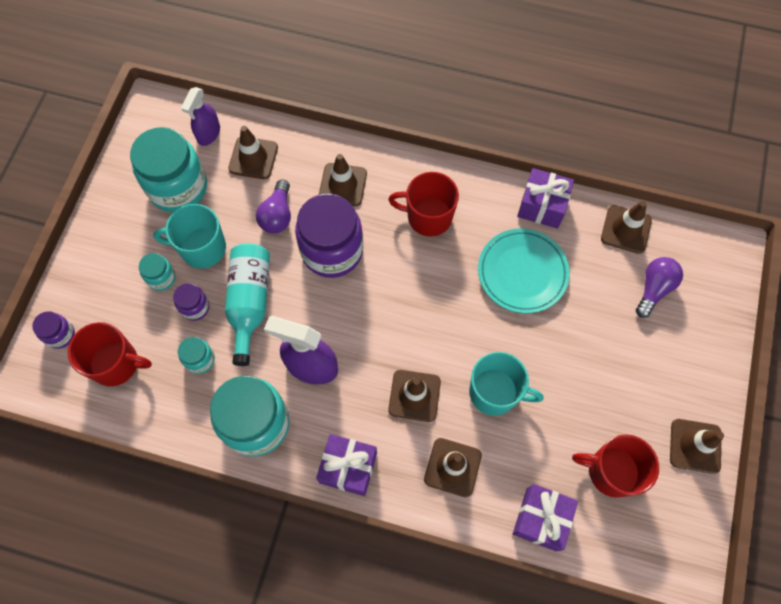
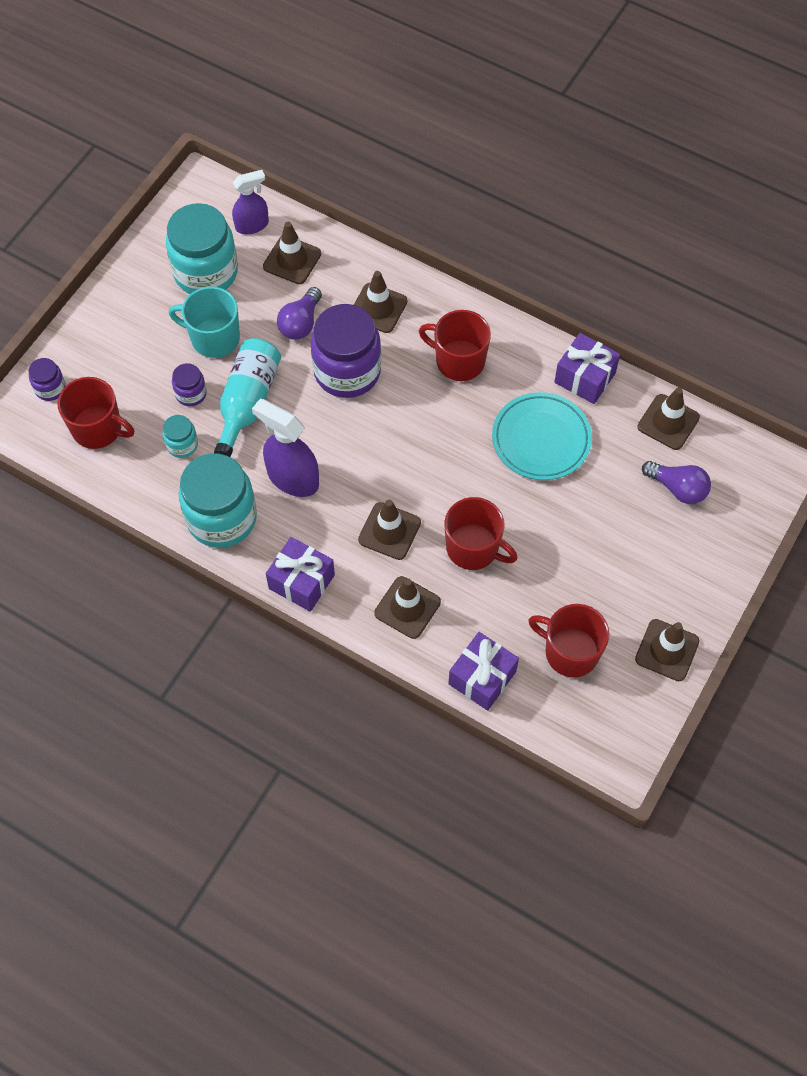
camera: 15 degrees right, 5 degrees down
turquoise jar [139,253,176,291] -> none
purple spray bottle [181,87,220,146] -> purple spray bottle turned 150 degrees counterclockwise [232,170,269,234]
turquoise mug [469,352,543,416] -> red mug [444,497,518,570]
purple light bulb [636,257,683,318] -> purple light bulb turned 75 degrees clockwise [642,461,711,504]

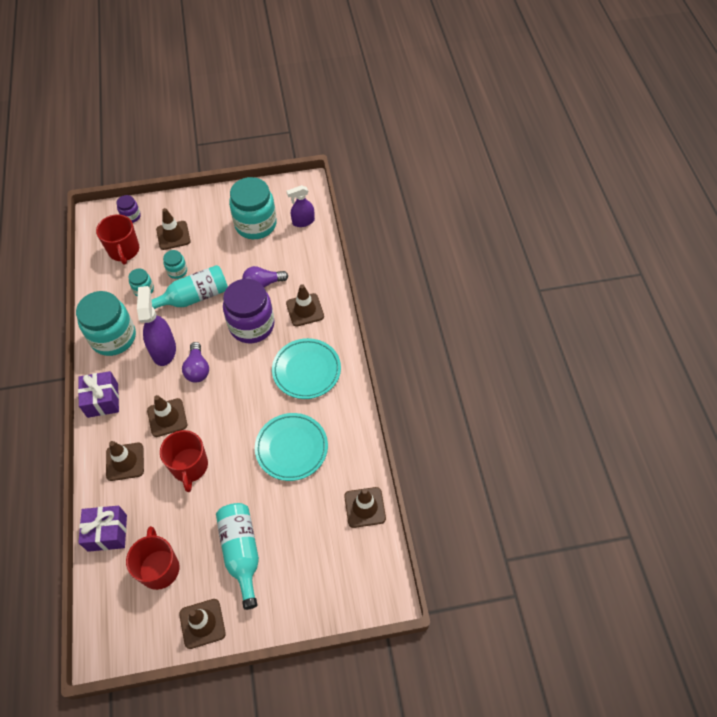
camera: 50 degrees right, 5 degrees down
turquoise mug [169,287,240,358] -> none
purple jar [172,363,207,406] -> turquoise jar [163,250,187,279]
purple spray bottle [232,170,269,234] -> purple spray bottle turned 135 degrees clockwise [287,185,315,227]
brown traffic cone [263,222,321,284] -> brown traffic cone moved to [156,208,190,250]
red mug [419,310,491,381] -> turquoise plate [272,338,341,399]
purple gift [554,333,620,404] -> none
purple light bulb [642,461,711,504] -> purple light bulb moved to [182,342,209,383]
none -> turquoise bottle [216,503,259,610]

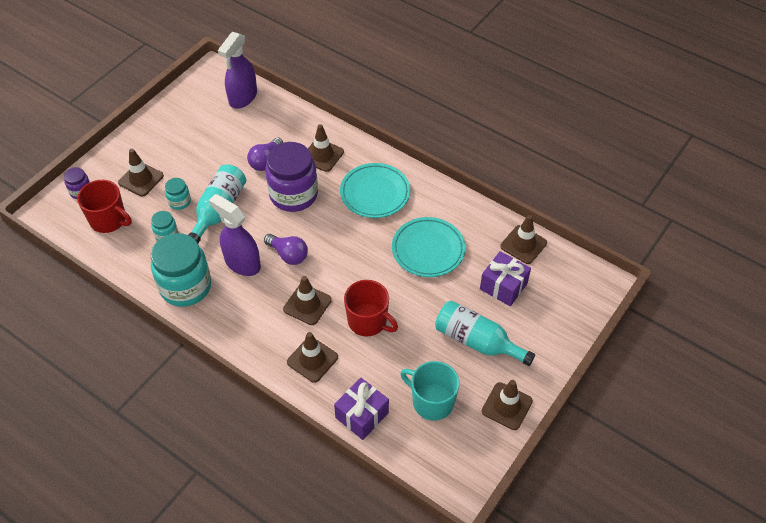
camera: 45 degrees left, 5 degrees down
purple gift [78,371,119,418] -> purple gift moved to [480,251,531,306]
red mug [126,526,179,590] -> turquoise mug [400,361,460,421]
turquoise jar [229,177,277,239] -> none
purple spray bottle [287,185,315,227] -> purple spray bottle [218,32,257,109], size x1.53

